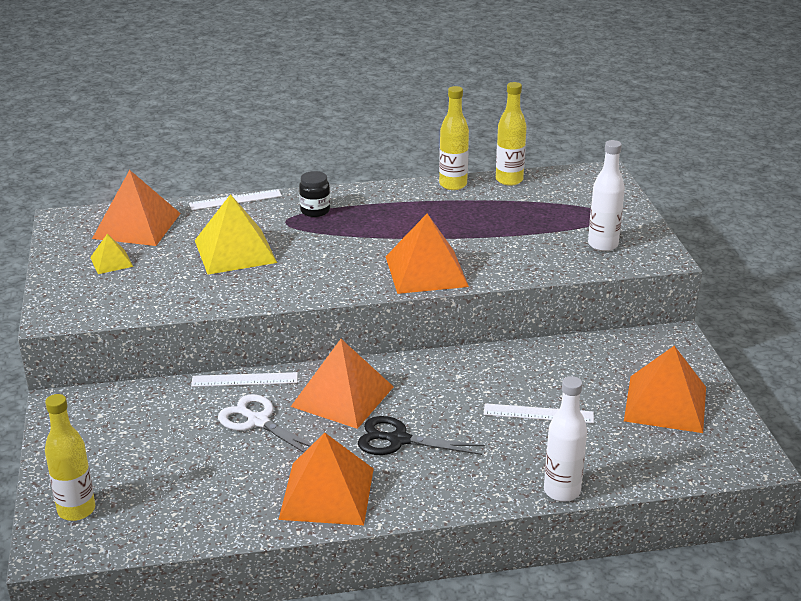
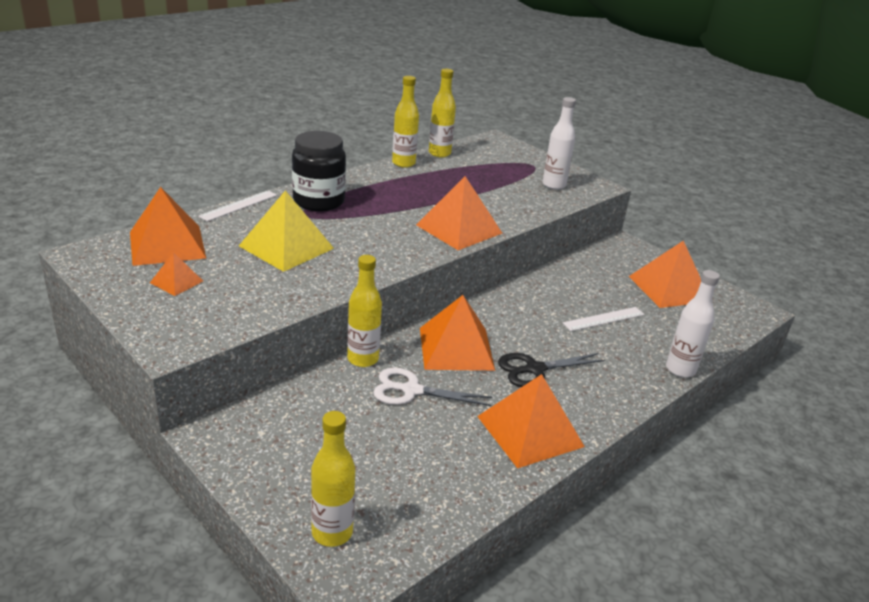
camera: 35 degrees left, 0 degrees up
yellow pyramid [90,234,133,274] -> orange pyramid [150,252,203,296]
white ruler [191,372,298,387] -> yellow bottle [347,255,382,367]
black jar [299,171,330,217] -> black jar [292,131,346,212], size x1.89

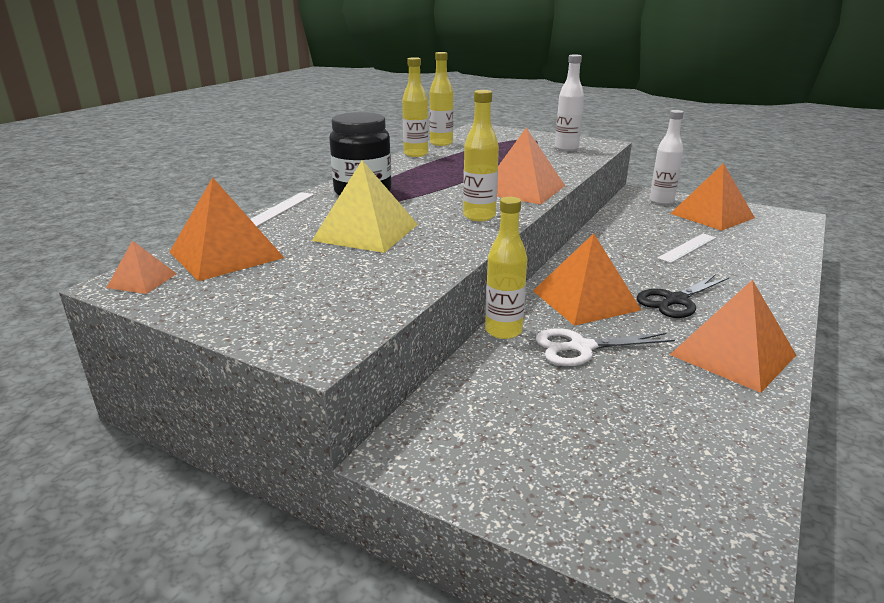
camera: 15 degrees left, 5 degrees down
orange pyramid [150,252,203,296] -> orange pyramid moved to [106,240,177,294]
yellow bottle [311,411,355,547] -> yellow bottle moved to [463,90,499,221]
white bottle [666,270,720,378] -> white bottle moved to [650,110,684,205]

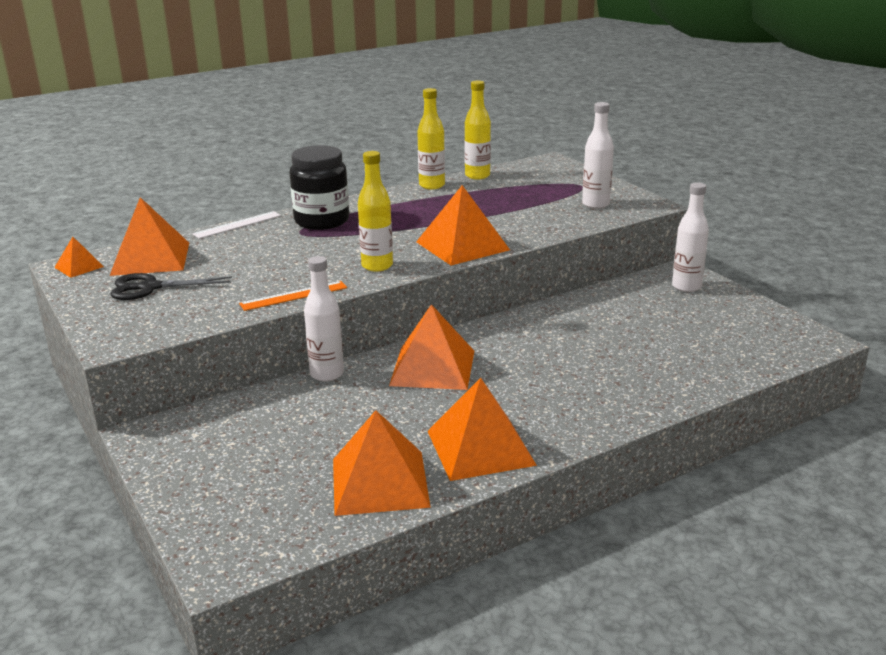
camera: 30 degrees right, 0 degrees up
yellow pyramid [312,160,418,253] -> none
yellow bottle [485,197,527,339] -> white bottle [304,256,344,382]
white scissors [536,328,675,366] -> none
black scissors [636,274,729,318] -> black scissors moved to [110,273,232,300]
white ruler [657,234,716,263] -> none
orange pyramid [670,163,755,231] -> orange pyramid moved to [333,410,431,516]
none -> orange ruler [239,281,347,311]

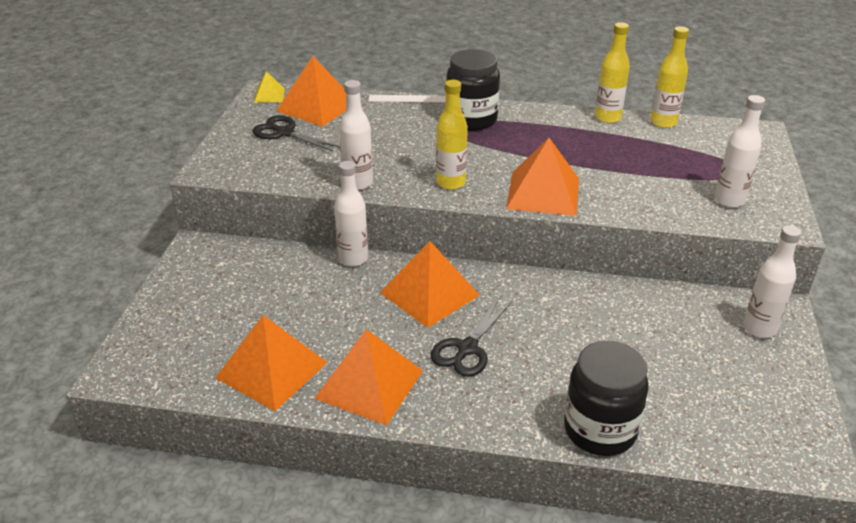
camera: 40 degrees right, 10 degrees up
orange pyramid [54,237,104,278] -> yellow pyramid [254,71,285,103]
orange ruler [239,281,347,311] -> white bottle [339,80,373,190]
none -> black scissors [431,299,511,377]
none -> black jar [564,341,649,456]

